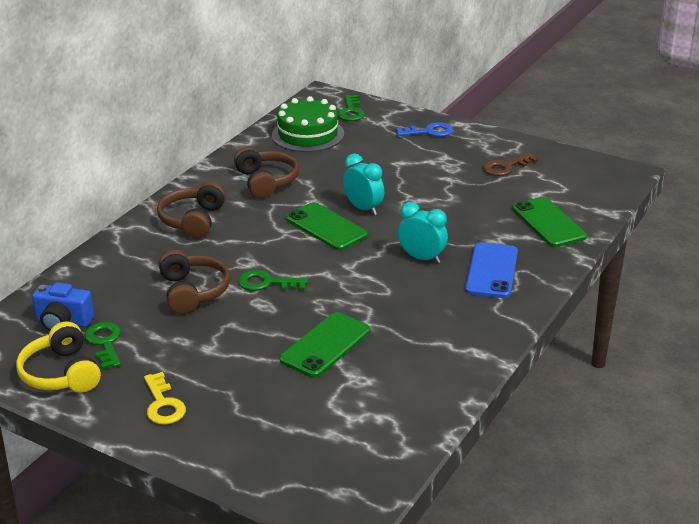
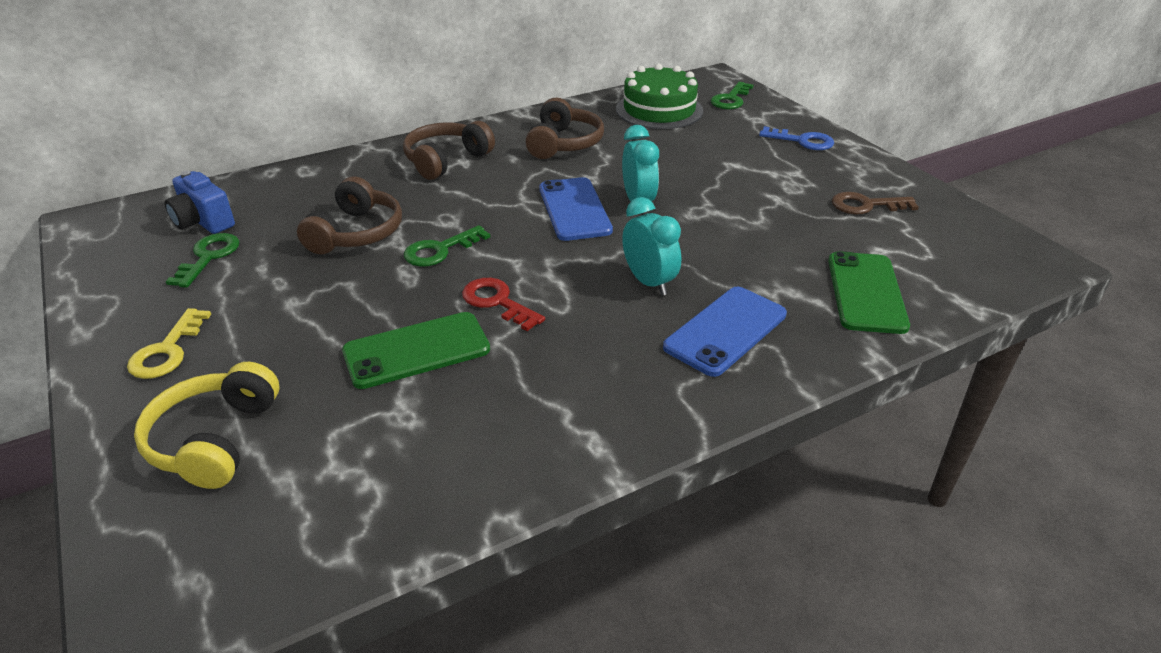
camera: 30 degrees right, 5 degrees up
yellow headphones [16,321,101,392] -> yellow headphones moved to [134,362,279,489]
green key [238,270,308,291] -> green key turned 75 degrees counterclockwise [404,225,490,266]
green phone [286,202,368,250] -> blue phone [539,177,613,241]
none -> red key [462,278,545,331]

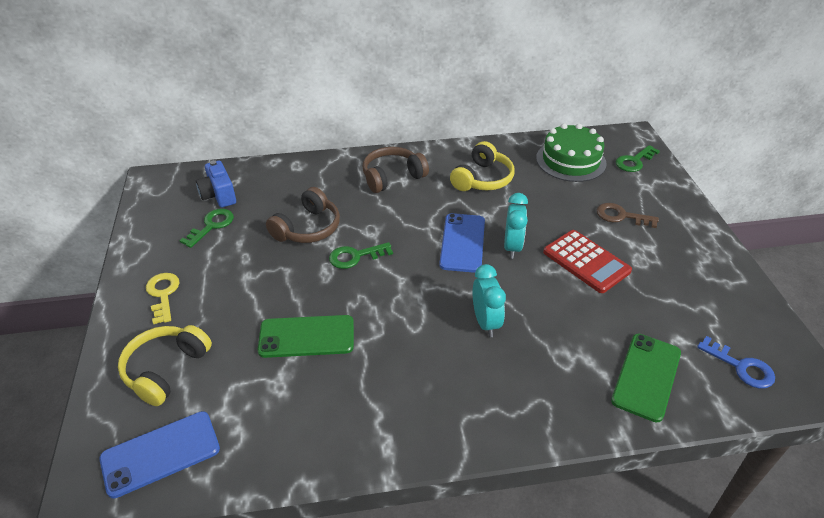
camera: 20 degrees right, 5 degrees up
yellow key [127,308,211,379] -> yellow key turned 135 degrees clockwise [146,273,180,324]
red key [462,278,545,331] -> none
brown headphones [525,98,604,159] -> yellow headphones [450,141,515,191]
blue phone [663,287,787,377] -> blue phone moved to [99,411,220,498]
blue key [759,126,834,150] -> blue key moved to [697,336,775,389]
brown key [832,192,919,214] -> brown key moved to [597,203,659,228]
none -> red calculator [543,230,632,293]

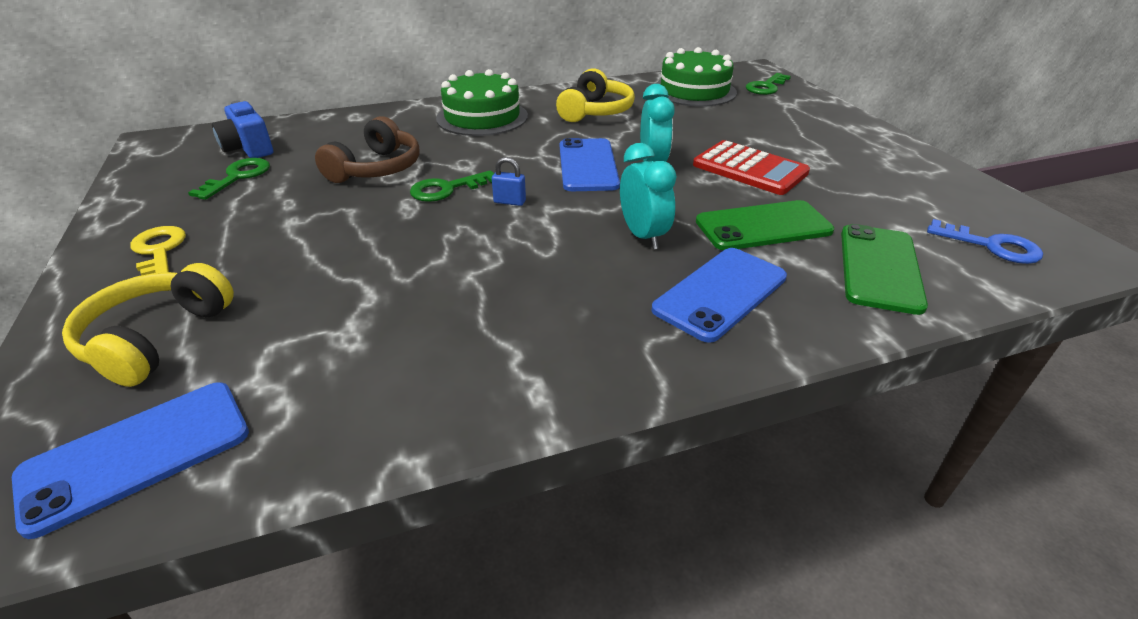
camera: 10 degrees left, 5 degrees down
green phone [258,315,354,358] -> green phone moved to [696,200,834,250]
brown headphones [363,147,429,193] -> green cake [436,69,528,136]
brown key [597,203,659,228] -> none
none -> blue padlock [492,157,526,206]
none -> blue phone [651,248,787,343]

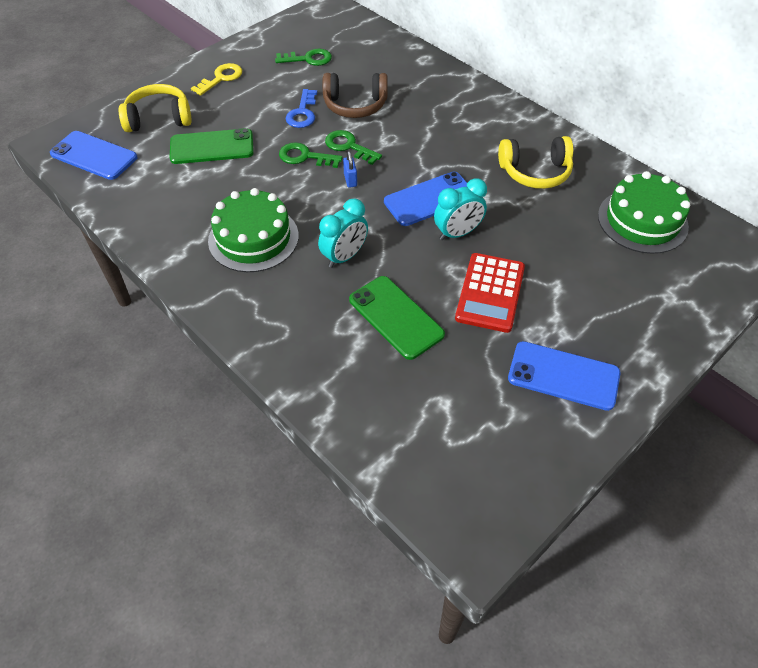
camera: 65 degrees right, 15 degrees up
blue camera [212,101,273,158] -> none
green cake [436,69,528,136] -> green cake moved to [208,188,299,272]
blue phone [651,248,787,343] -> blue phone moved to [508,341,621,411]
green key [746,73,791,95] -> green key moved to [279,142,343,168]
green phone [841,224,928,315] -> green phone moved to [169,128,254,164]
blue key [927,219,1043,264] -> blue key moved to [286,89,317,128]

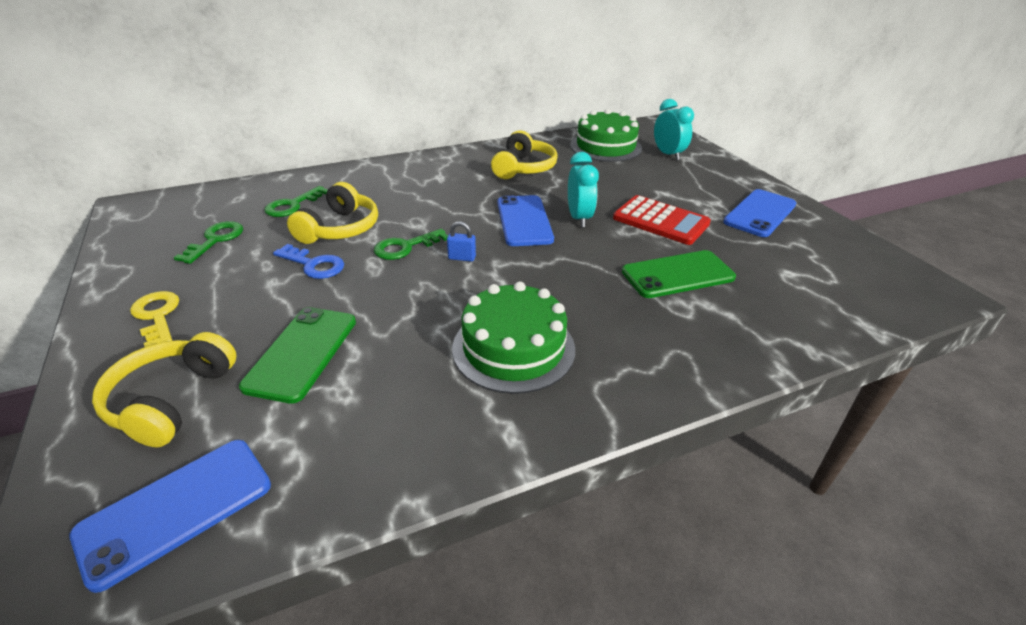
camera: 70 degrees left, 15 degrees down
green key [279,142,343,168] -> green key moved to [264,186,328,217]
turquoise clock [318,198,368,268] -> turquoise clock moved to [654,99,694,160]
brown headphones [322,73,388,118] -> yellow headphones [287,182,378,244]

